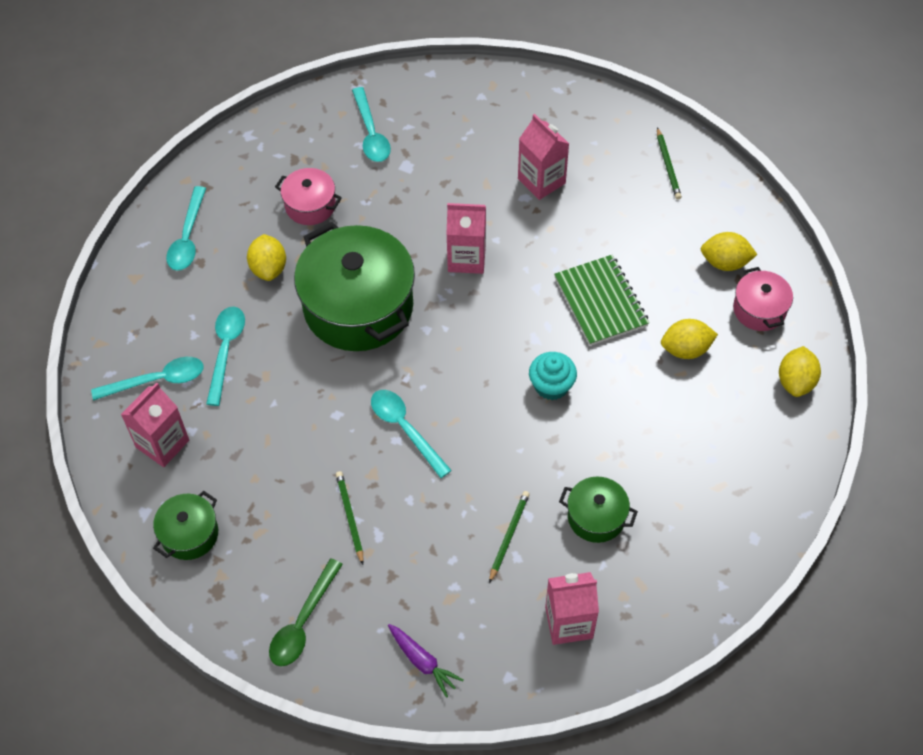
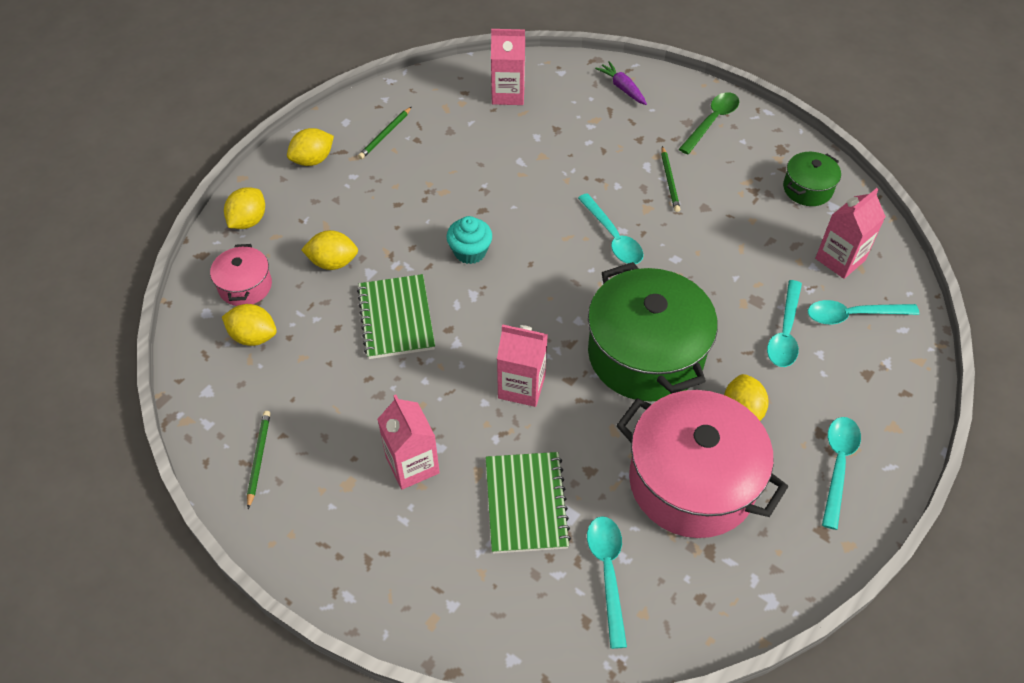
camera: 170 degrees left, 5 degrees down
pink pot [275,168,342,225] -> pink pot [616,390,788,538], size x2.07
green pencil [489,491,530,583] -> green pencil moved to [358,107,412,159]
green pot [559,477,638,543] -> none
none -> yellow lemon [287,128,334,166]
none -> green notebook [486,452,571,554]

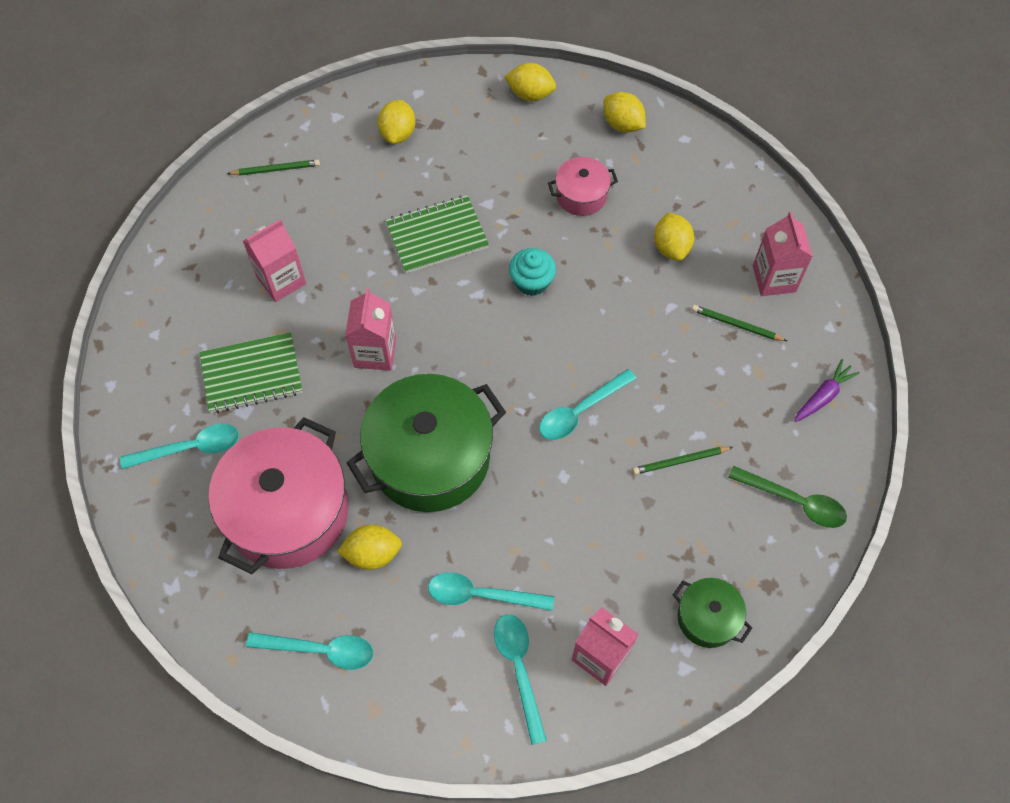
camera: 80 degrees right, 10 degrees up
pink pot [210,244,272,306] -> pink pot moved to [548,157,618,216]
yellow lemon [301,230,358,270] -> yellow lemon moved to [654,212,694,261]
green pencil [358,107,412,159] -> green pencil moved to [692,305,787,341]

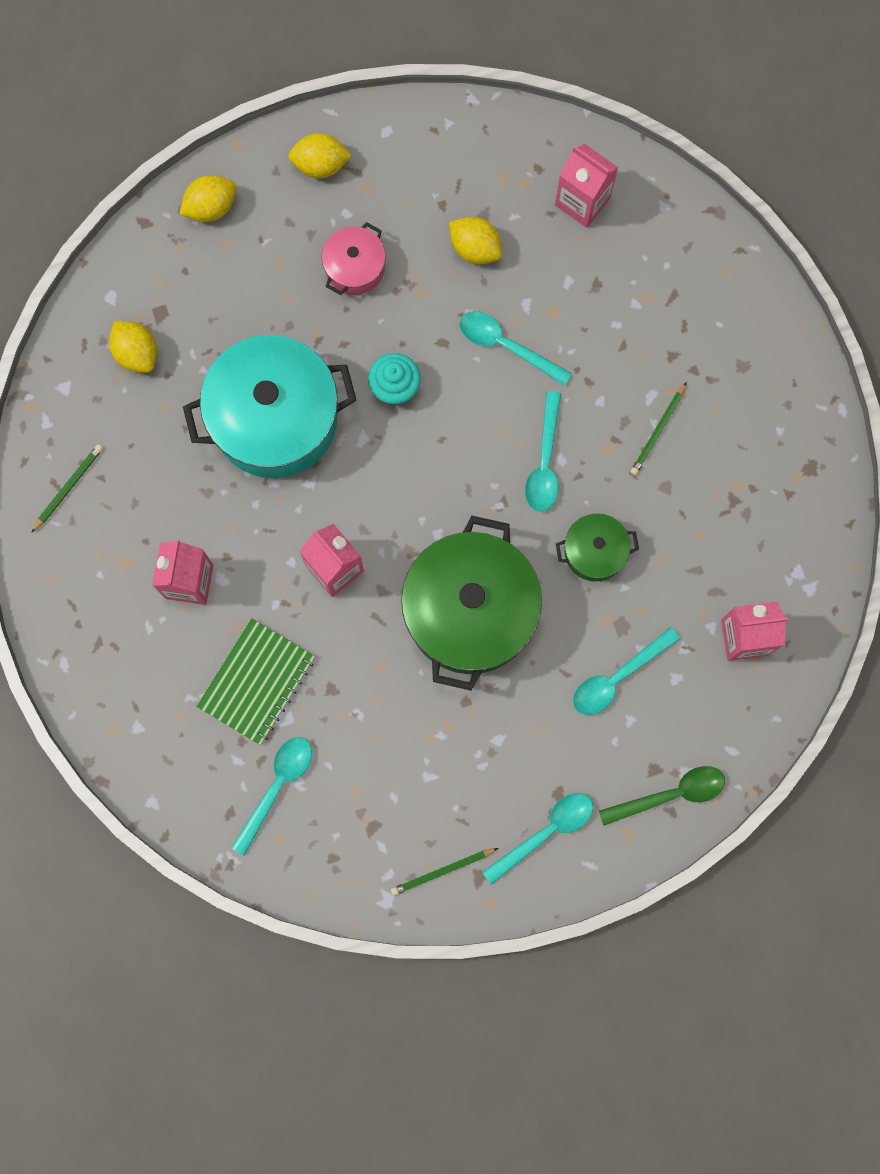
camera: 45 degrees left, 15 degrees up
pink pot [209,417,348,574] -> none
yellow lemon [337,525,402,570] -> none
green notebook [385,195,489,273] -> turquoise pot [183,335,357,478]
turquoise spoon [494,614,547,745] -> turquoise spoon moved to [459,311,572,386]
green pot [673,578,752,648] -> green pot moved to [556,513,639,581]
green pencil [692,305,787,341] -> green pencil moved to [391,848,498,896]
green spoon [728,466,847,528] -> green spoon moved to [599,766,725,826]
purple carrot [795,359,860,422] -> none

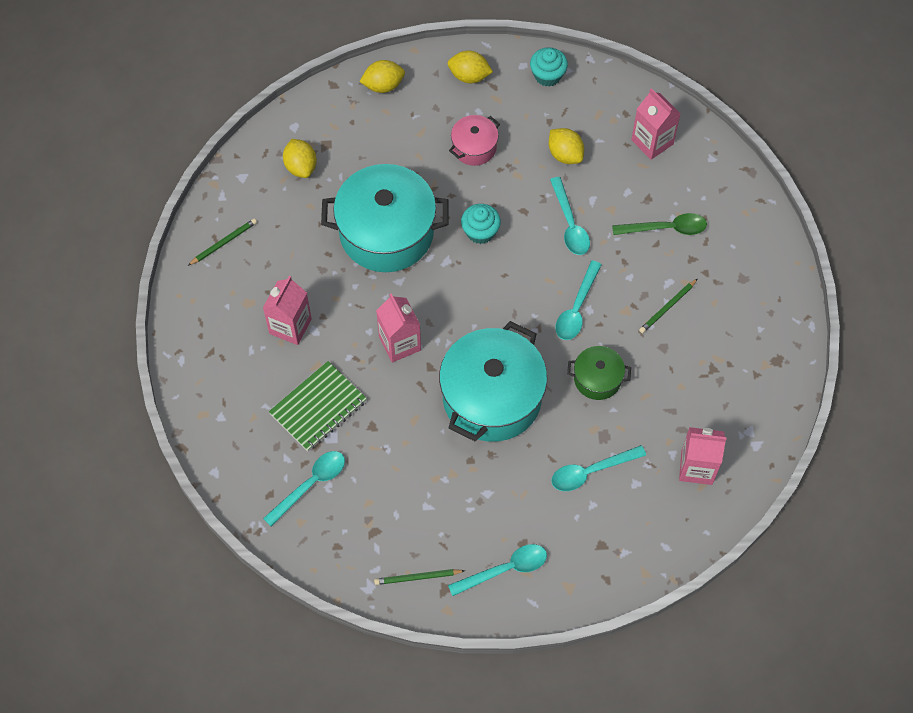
camera: 15 degrees right, 15 degrees down
green pot [401,516,542,691] -> turquoise pot [439,321,547,442]
turquoise spoon [459,311,572,386] -> turquoise spoon turned 150 degrees counterclockwise [550,177,590,255]
green spoon [599,766,725,826] -> green spoon moved to [612,213,707,235]
none -> turquoise cupcake [530,47,568,87]

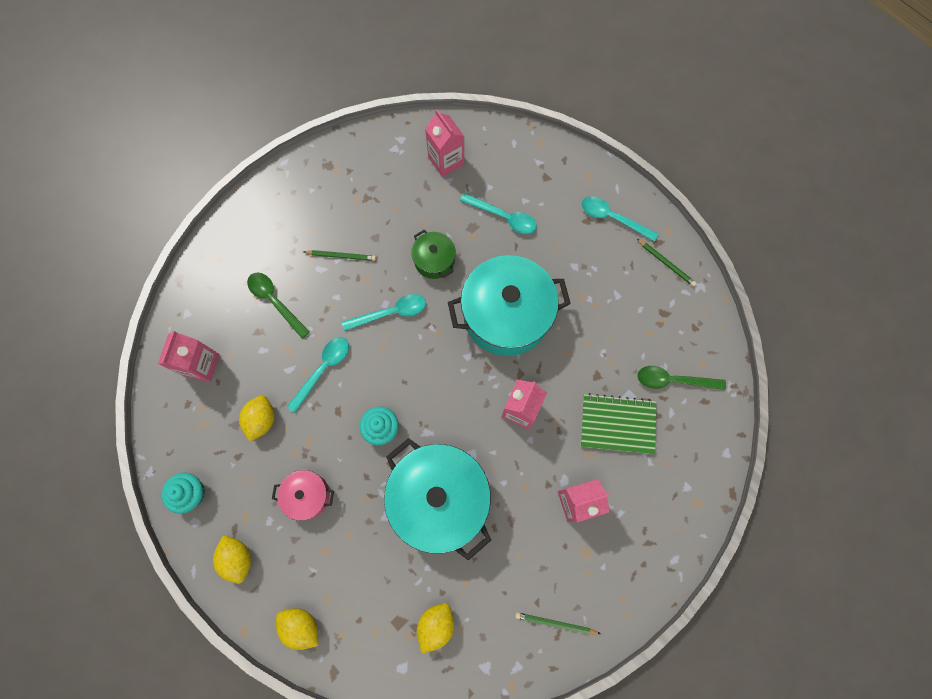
camera: 130 degrees left, 10 degrees up
turquoise spoon [263,451,345,526] -> green spoon [637,366,726,390]

